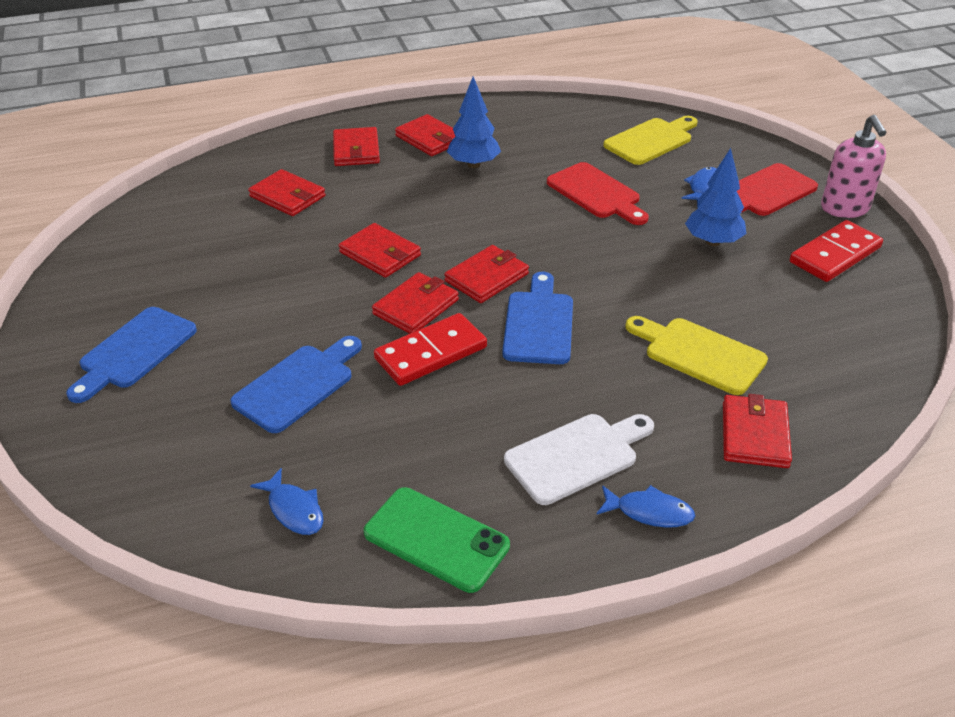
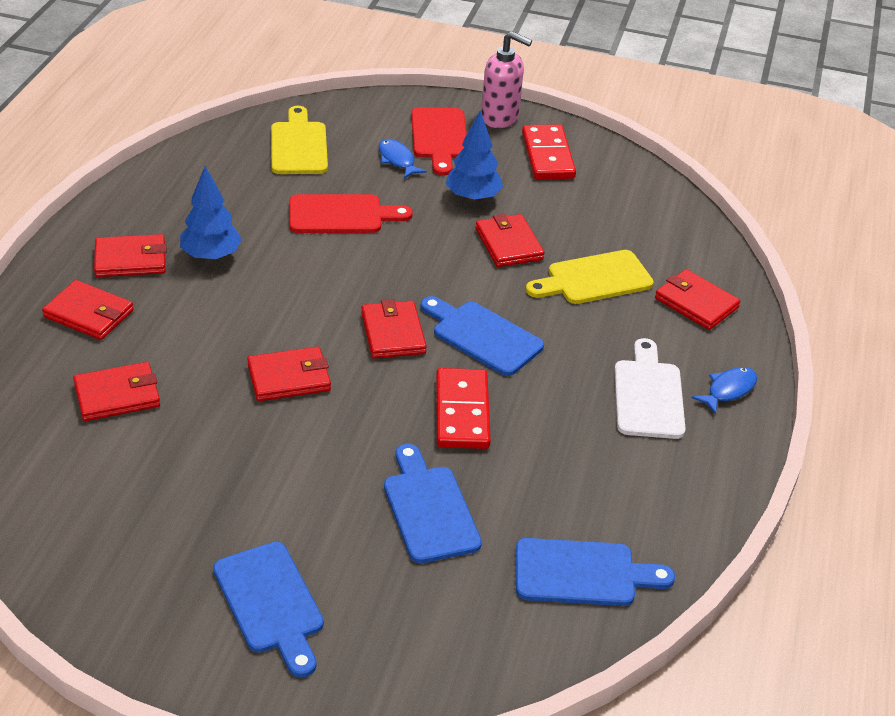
camera: 60 degrees left, 0 degrees up
blue fish [250,468,323,535] -> blue cutting board [516,538,675,606]
green phone [364,487,510,593] -> none
red wallet [372,272,459,334] -> red wallet moved to [475,214,544,267]

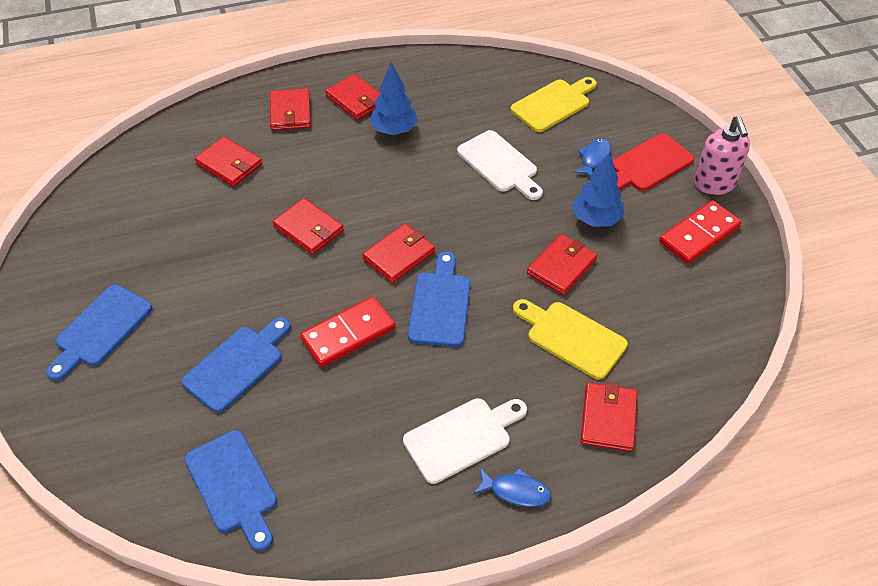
camera: 60 degrees right, 10 degrees up
red cutting board [289,194,413,233] -> white cutting board [457,130,543,200]

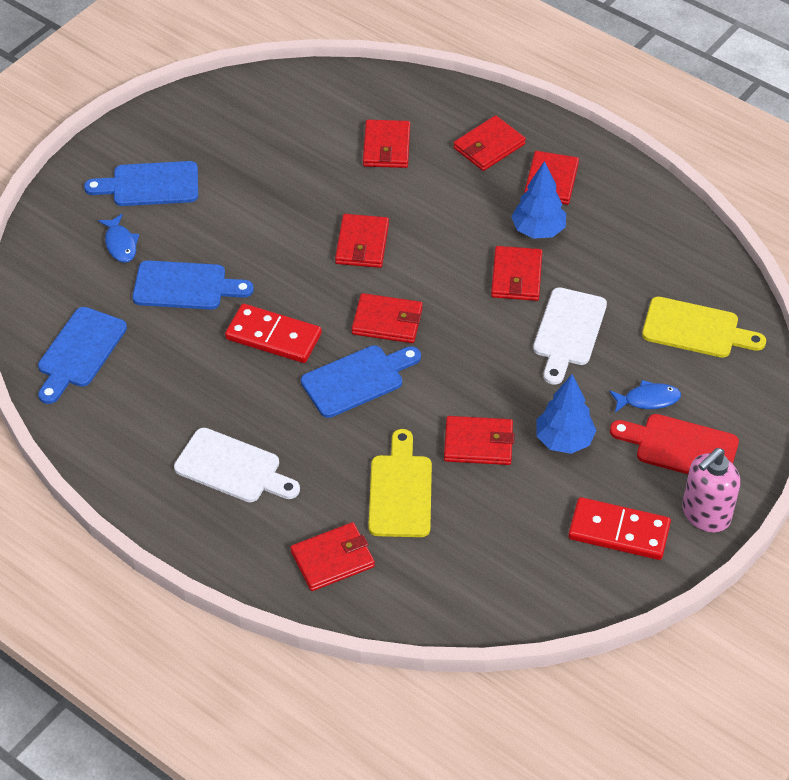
camera: 55 degrees right, 0 degrees up
blue fish [473,468,551,507] -> blue fish moved to [98,214,139,263]
none -> red wallet [491,246,542,301]

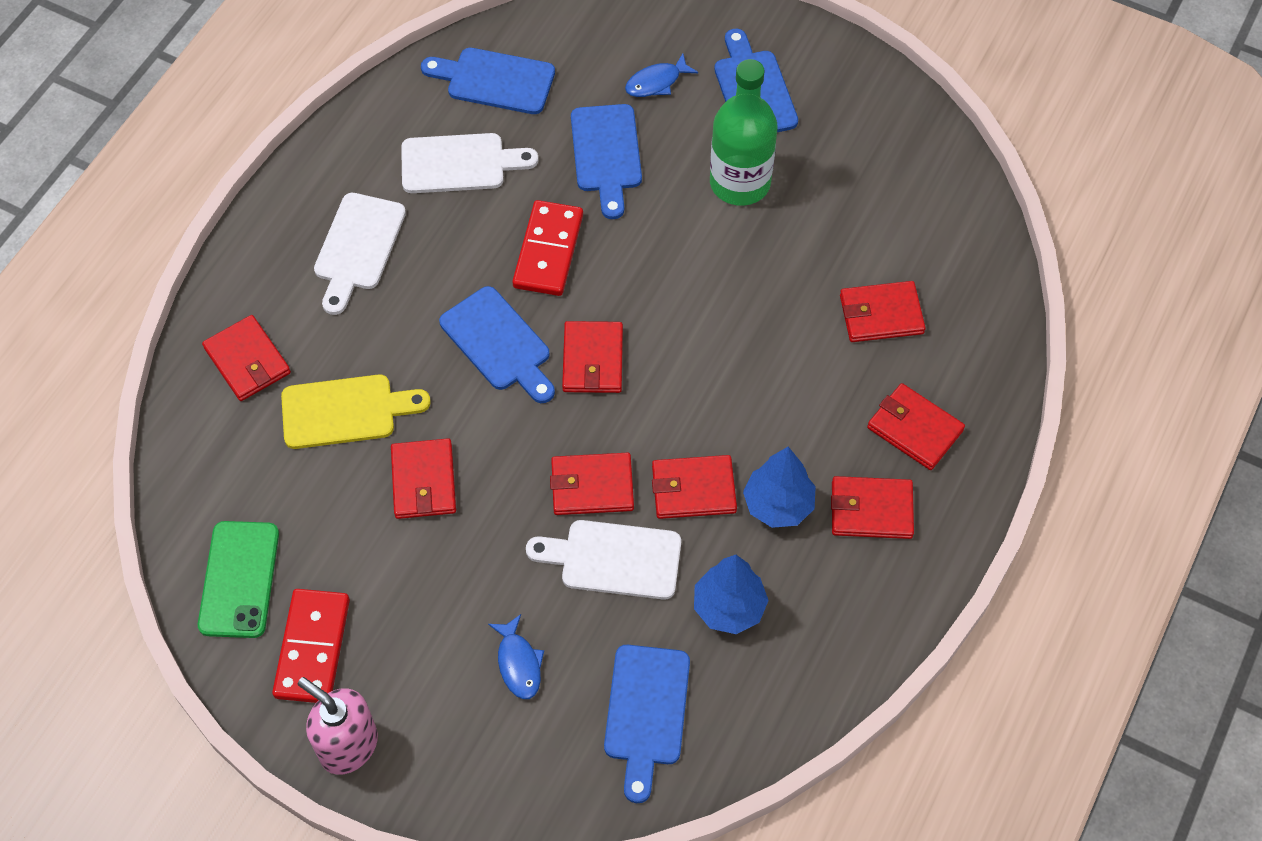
camera: 80 degrees right, 10 degrees up
red wallet [335,214,389,268] -> red wallet moved to [550,453,634,515]
blue tree [536,374,596,454] -> blue tree moved to [694,555,769,634]
red cutting board [610,414,739,474] -> none
yellow cutting board [642,297,766,358] -> blue cutting board [604,645,690,803]
none -> green phone [198,521,279,638]
none -> white cutting board [401,133,539,193]
none -> green bottle [710,59,777,206]

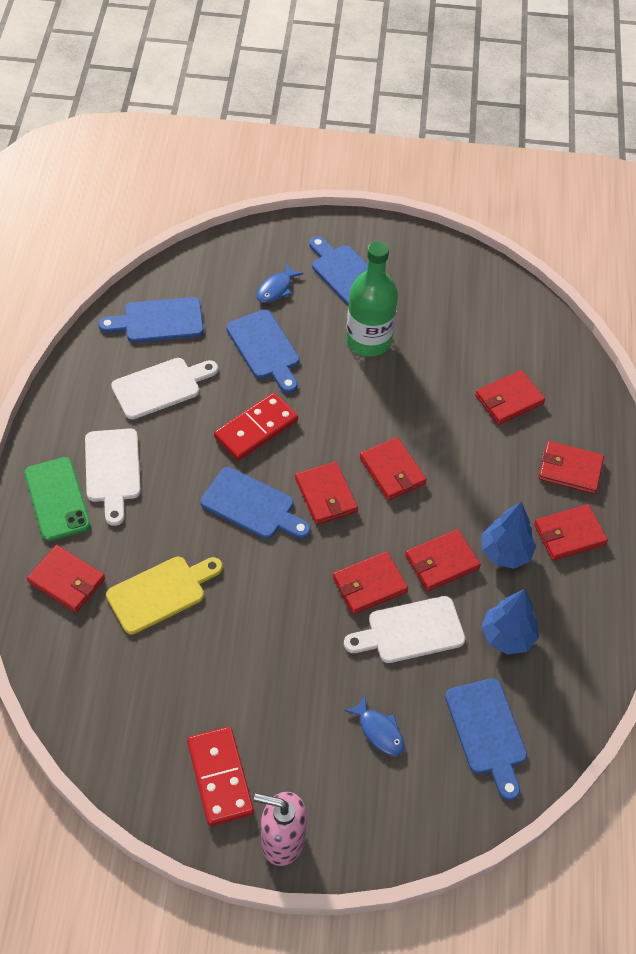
camera: 25 degrees left, 5 degrees down
green phone [198,521,279,638] -> green phone moved to [24,457,91,541]
red wallet [391,438,456,519] -> red wallet moved to [360,437,427,500]
red domino [512,200,583,296] -> red domino turned 60 degrees clockwise [214,393,298,461]

